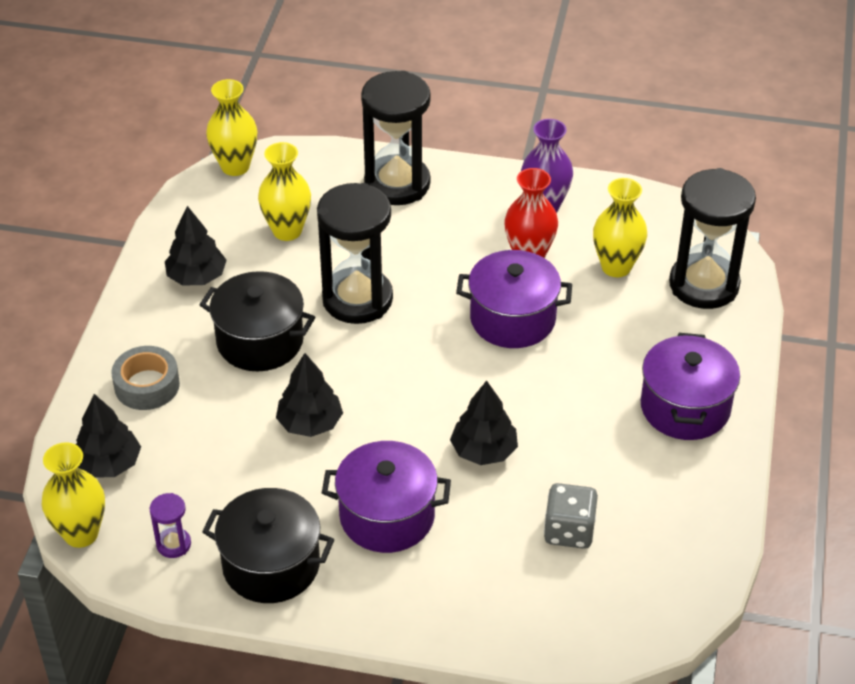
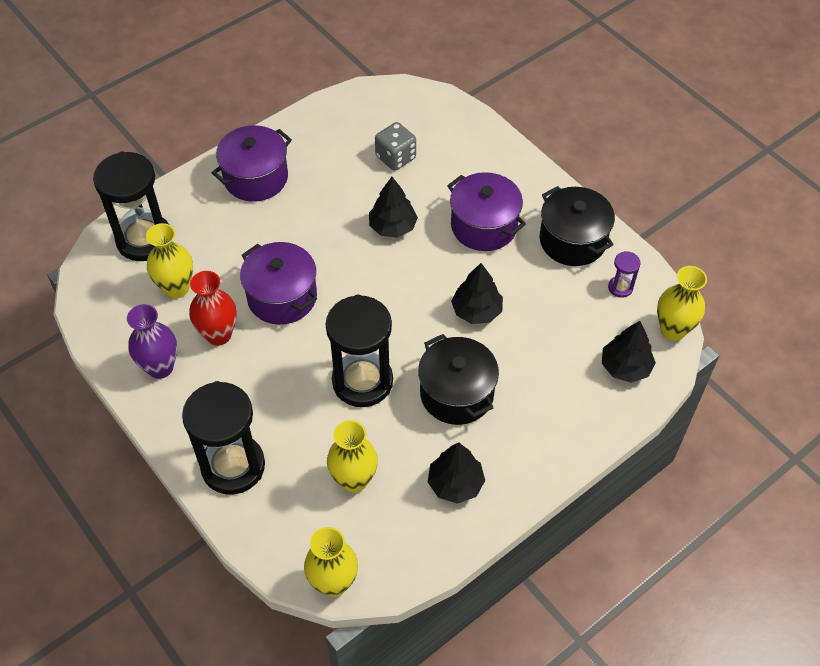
camera: 140 degrees left, 10 degrees up
grey tape [111,346,180,410] -> none

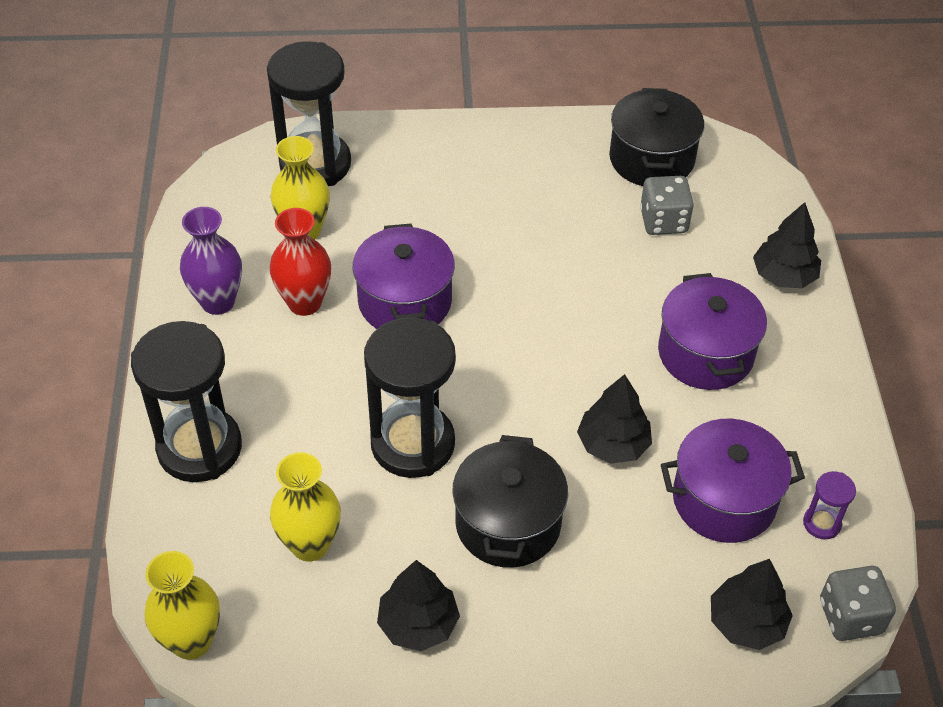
camera: 35 degrees right, 5 degrees down
purple pot [212,125,292,202] -> purple pot moved to [661,419,805,543]
black tree [369,177,418,238] -> black tree moved to [753,202,821,288]
black pot [540,186,615,266] -> black pot moved to [609,88,704,186]
yellow vase [657,266,707,341] -> grey dice [820,566,896,641]

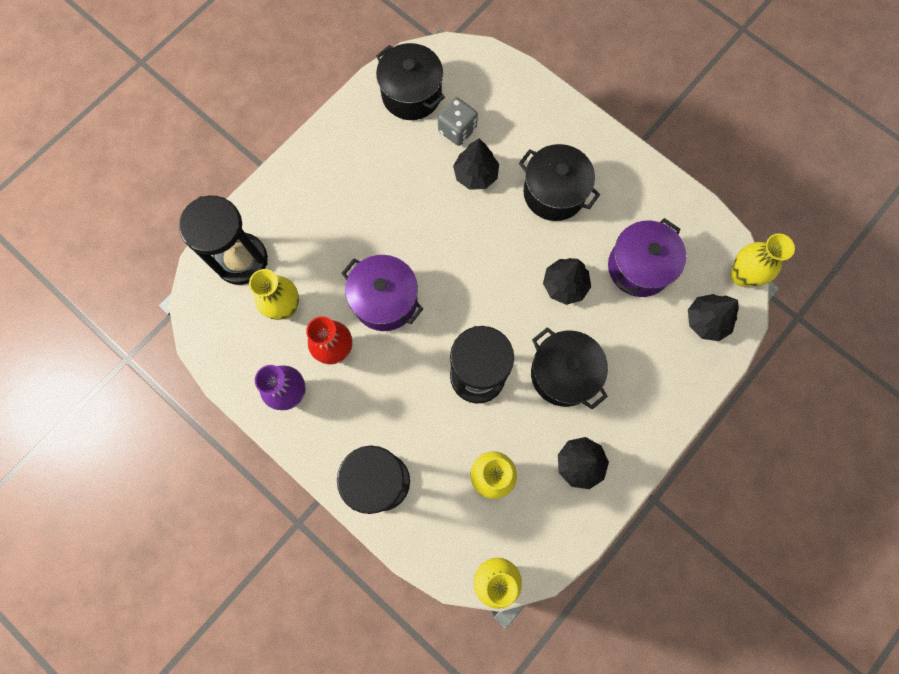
camera: 45 degrees left, 25 degrees up
purple pot [658,273,767,390] -> black pot [519,144,600,221]
black tree [753,202,821,288] -> black tree moved to [453,139,499,190]
purple hourglass [803,471,856,540] -> none
grey dice [820,566,896,641] -> yellow vase [731,233,795,287]

